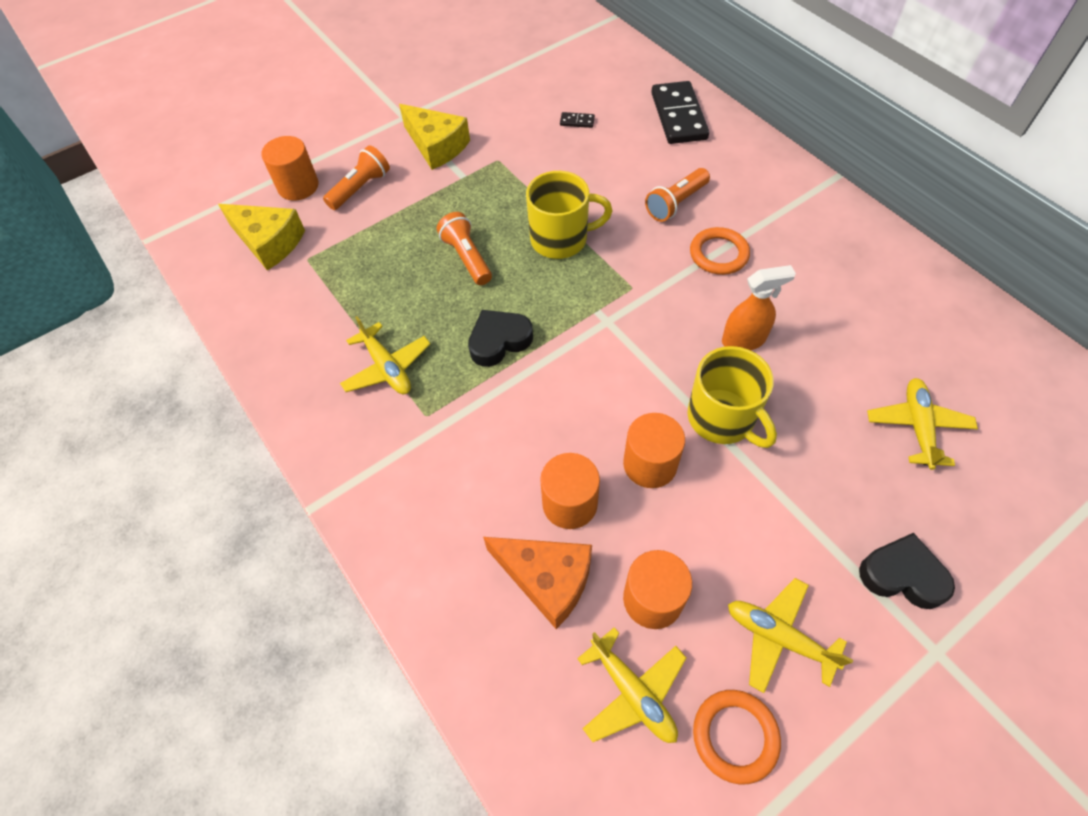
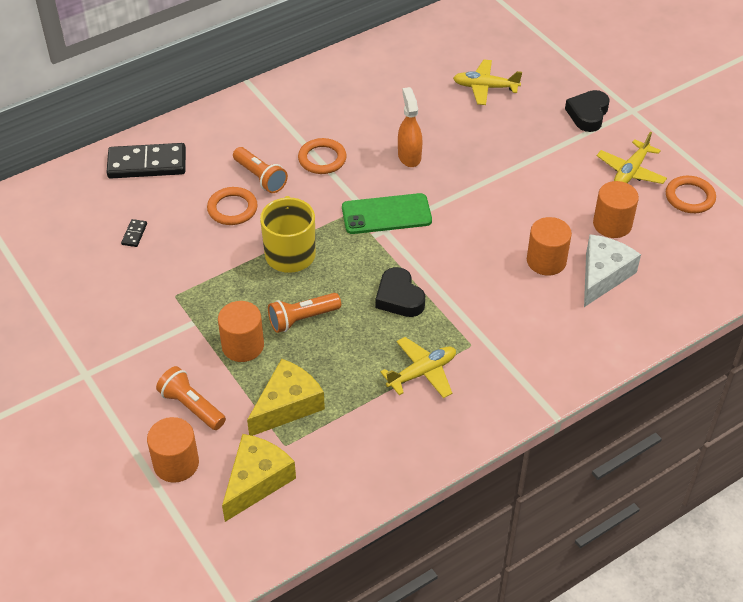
camera: 90 degrees left, 10 degrees down
yellow cheese [399,104,470,170] -> yellow cheese moved to [247,359,325,436]
orange cheese [483,537,592,629] -> white cheese [584,234,641,307]
yellow plane [577,627,686,743] -> none
orange cylinder [623,413,685,488] -> orange cylinder moved to [218,301,264,362]
yellow mug [687,346,777,448] -> none
none -> orange ring [207,187,258,225]
none -> green phone [342,193,432,234]

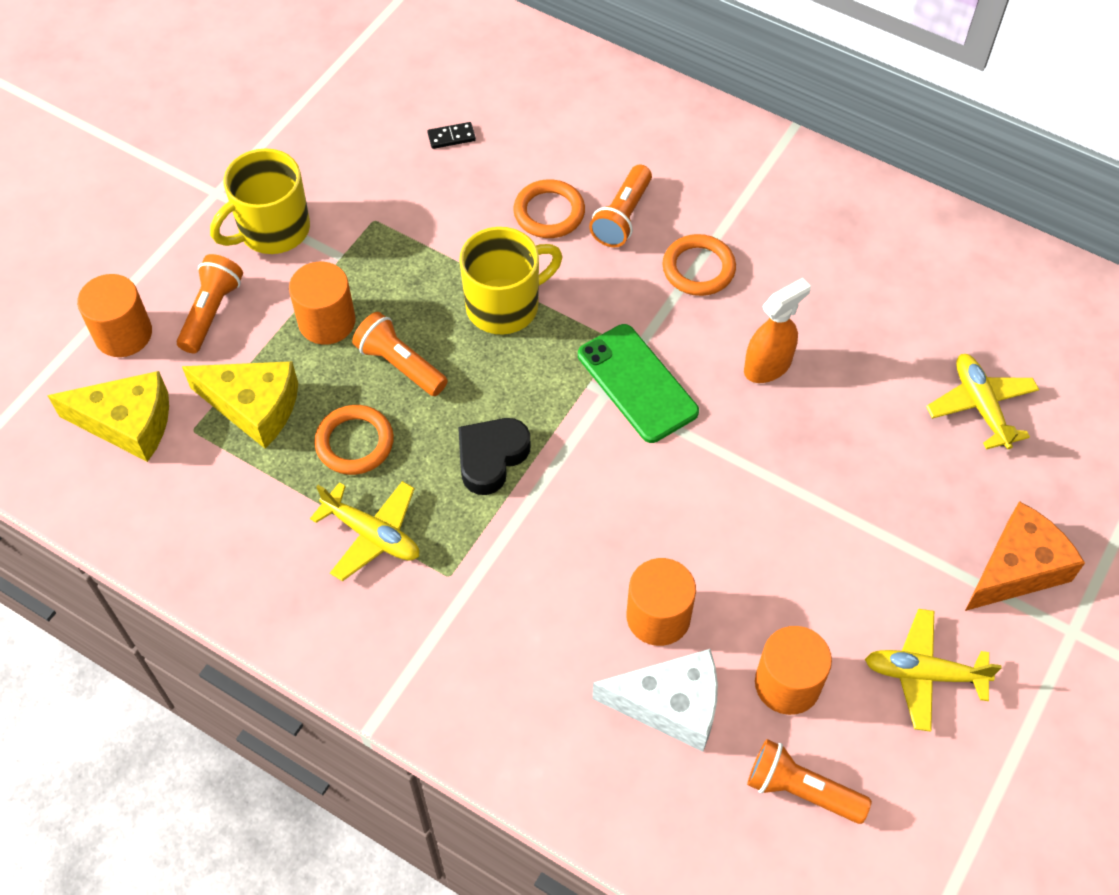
camera: 65 degrees right, 10 degrees up
black domino [107,143,186,179] -> none
black heart [565,90,609,132] -> orange cheese [965,501,1085,611]
orange ring [666,176,716,213] -> orange ring moved to [314,405,394,475]
none -> yellow mug [210,148,310,254]
none -> orange flashlight [747,739,872,824]

